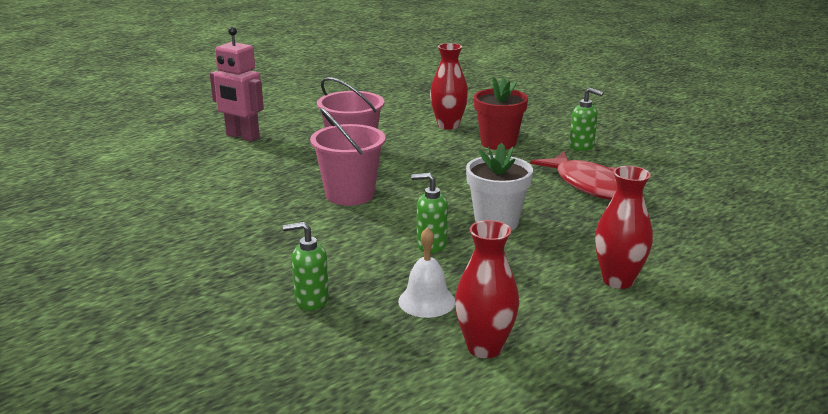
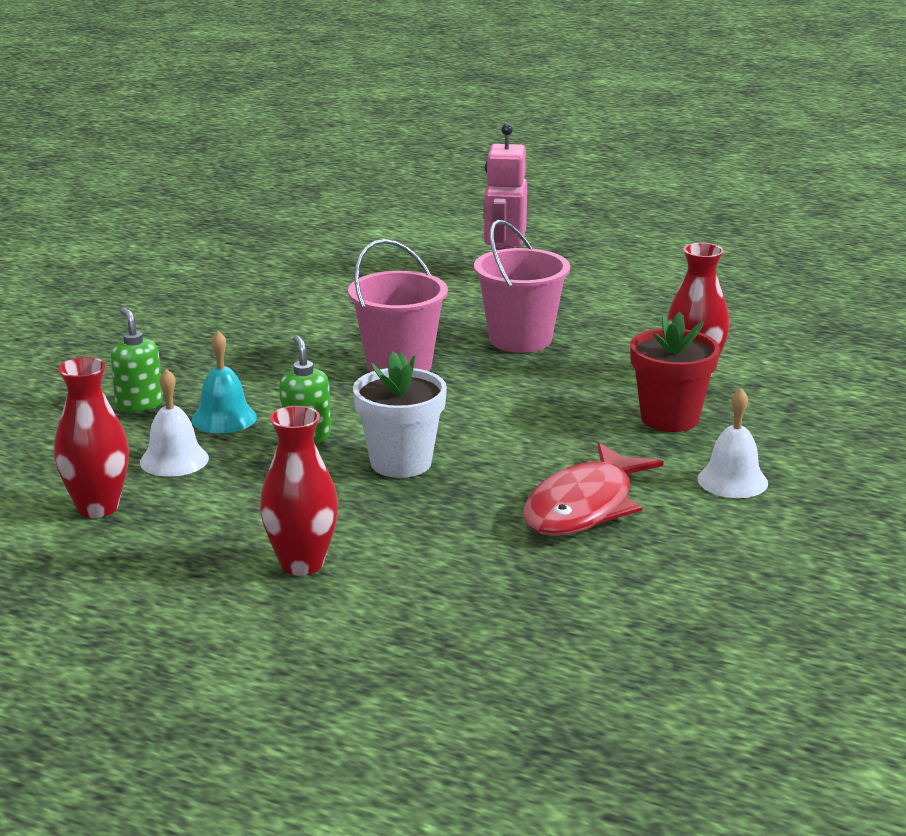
camera: 65 degrees right, 0 degrees up
green soap dispenser [569,88,604,151] -> white bell [697,388,768,498]
none -> turquoise bell [191,331,257,433]

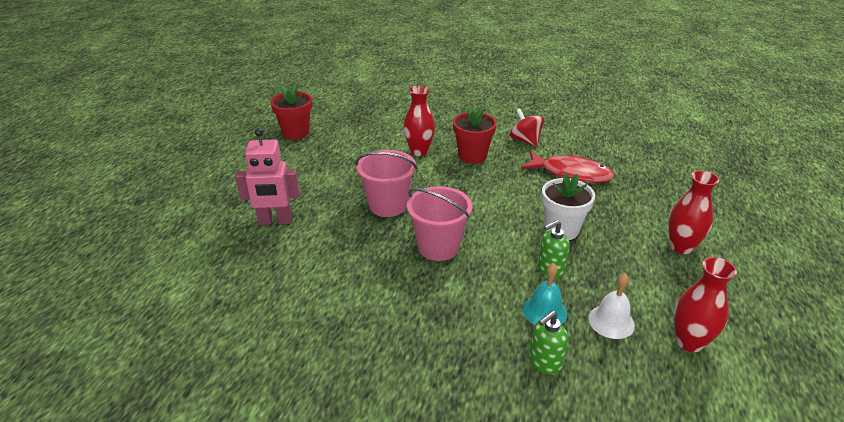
camera: 100 degrees left, 10 degrees up
white bell [697,388,768,498] -> red spinning top [510,109,544,147]
none -> red flower pot [270,85,312,140]

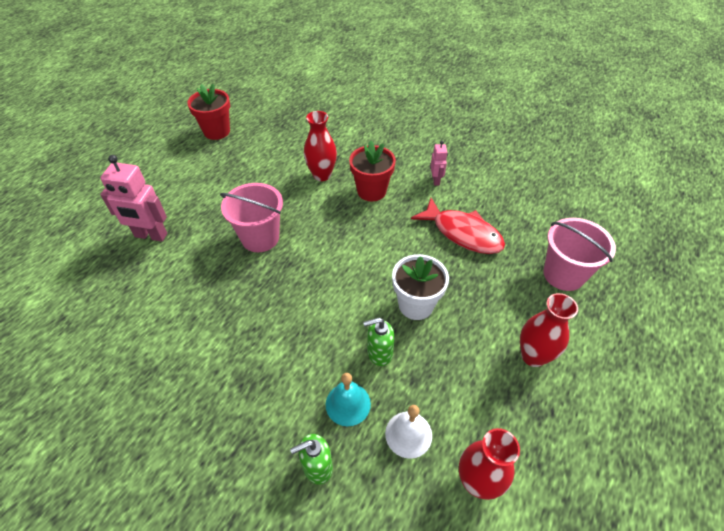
camera: 15 degrees right, 15 degrees up
pink bucket [407,186,472,261] -> pink bucket moved to [543,218,616,291]
red spinning top [510,109,544,147] -> pink robot [430,141,448,186]

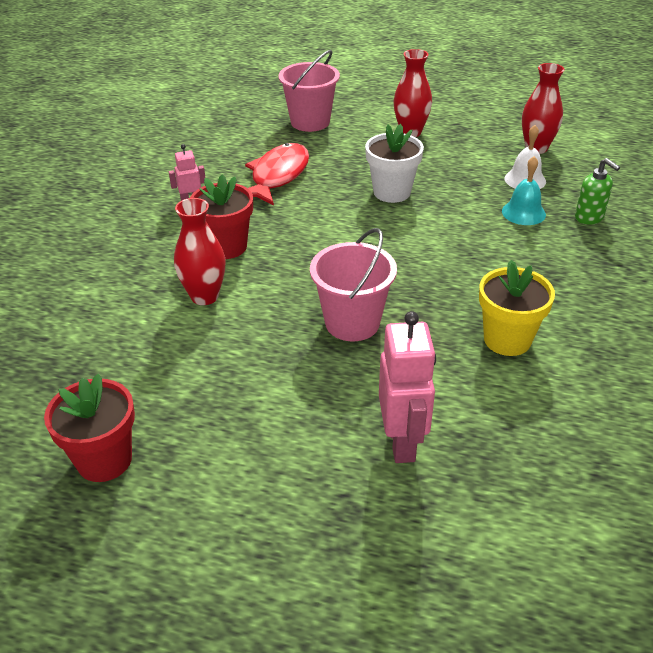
camera: 105 degrees left, 10 degrees down
green soap dispenser [363,318,395,366] -> none
none -> yellow flower pot [479,260,555,356]

